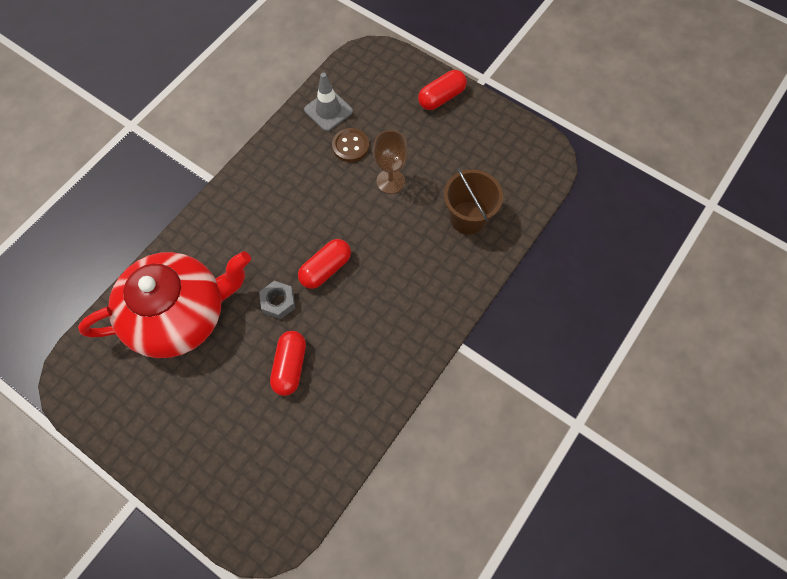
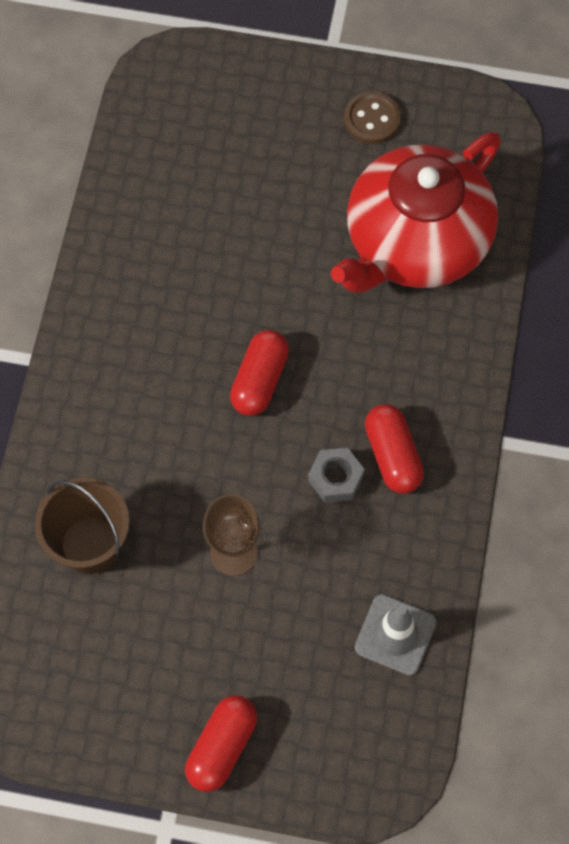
camera: 155 degrees right, 0 degrees up
grey nut [259,281,295,319] -> grey nut moved to [308,448,364,503]
red capsule [270,331,306,396] -> red capsule moved to [365,404,424,494]
brown button [332,128,369,162] -> brown button moved to [344,91,401,144]

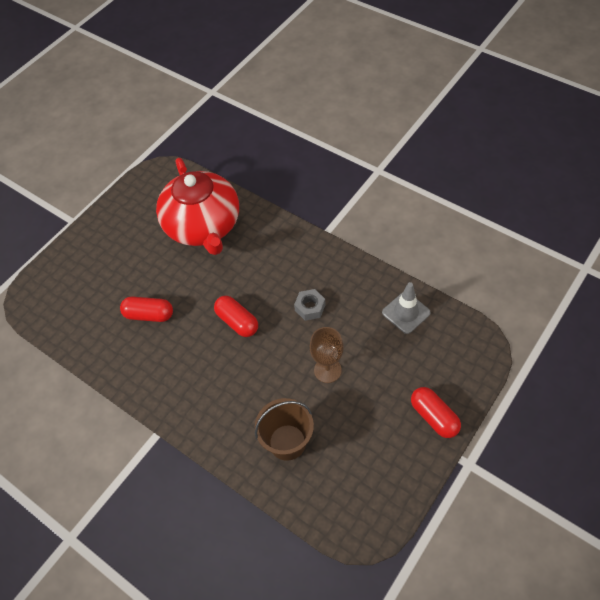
camera: 60 degrees left, 10 degrees down
brown button [344,91,401,144] -> none
red capsule [365,404,424,494] -> red capsule moved to [120,296,173,322]

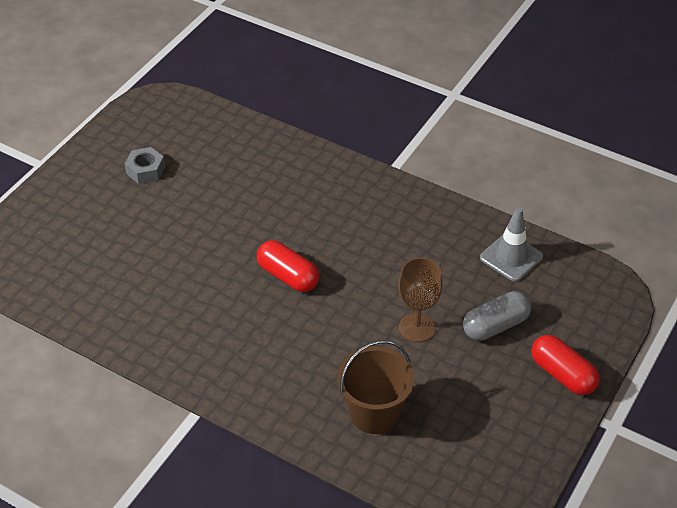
camera: 10 degrees left, 10 degrees down
red capsule [120,296,173,322] -> none
red teapot [156,158,239,255] -> none
grey nut [294,289,325,321] -> grey nut moved to [125,147,165,184]
none -> grey capsule [463,291,531,341]

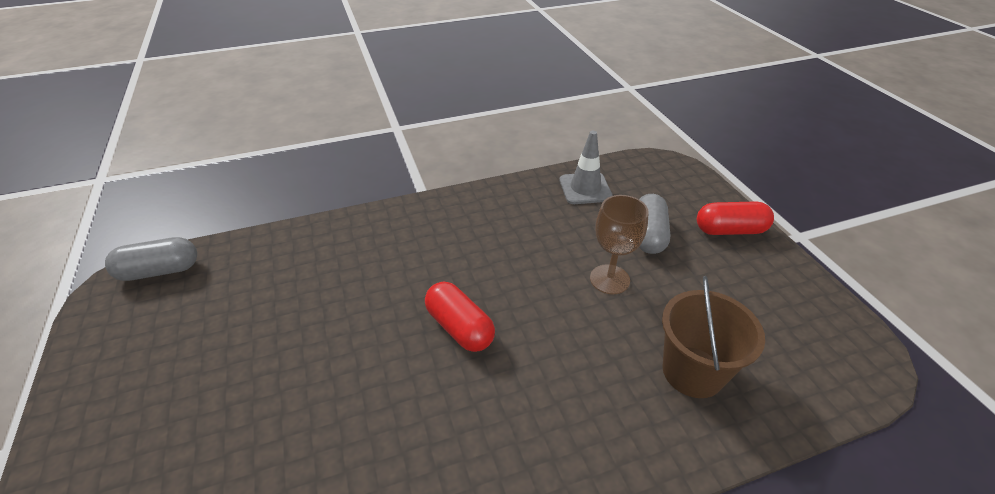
camera: 50 degrees left, 5 degrees down
grey nut [125,147,165,184] -> none
red capsule [257,240,319,292] -> red capsule turned 60 degrees clockwise [425,282,495,352]
none -> grey capsule [105,237,197,281]

